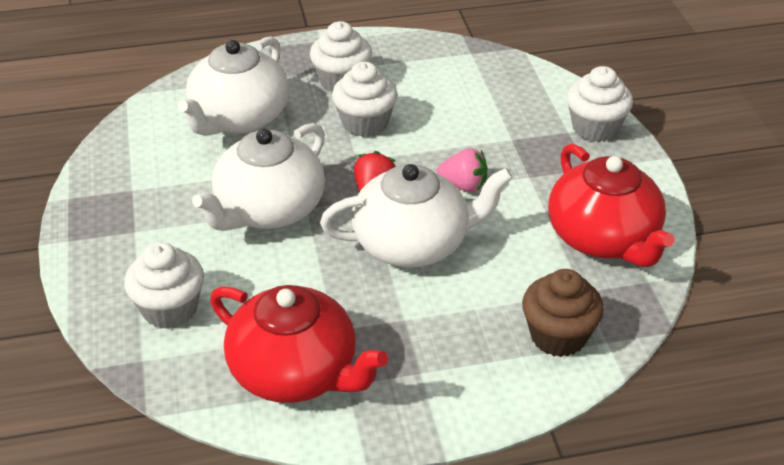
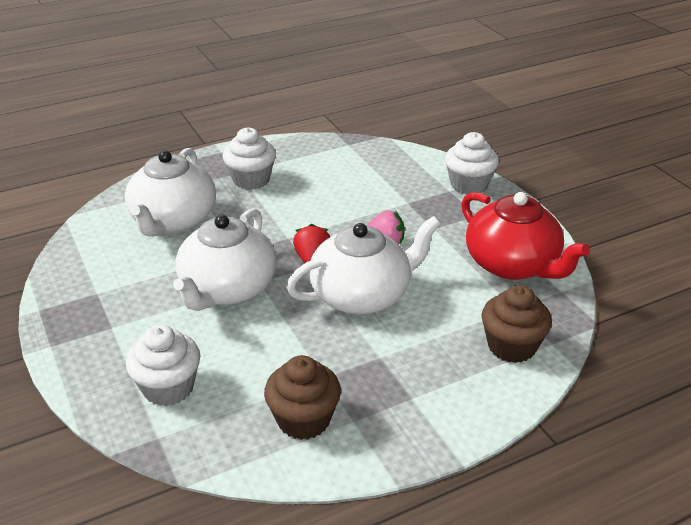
camera: 15 degrees left, 5 degrees down
red teapot [210,285,388,403] -> brown cupcake [264,355,341,440]
white cupcake [332,62,397,137] -> none

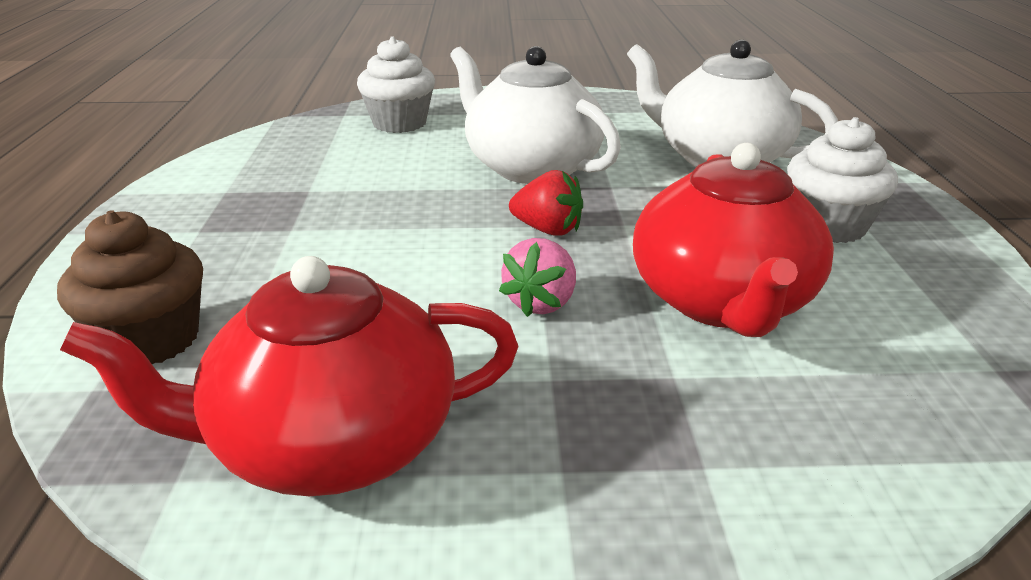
camera: 115 degrees right, 5 degrees down
brown cupcake [264,355,341,440] -> none
white teapot [286,216,440,314] -> none
white cupcake [445,132,499,194] -> none
none -> red teapot [633,143,834,337]

